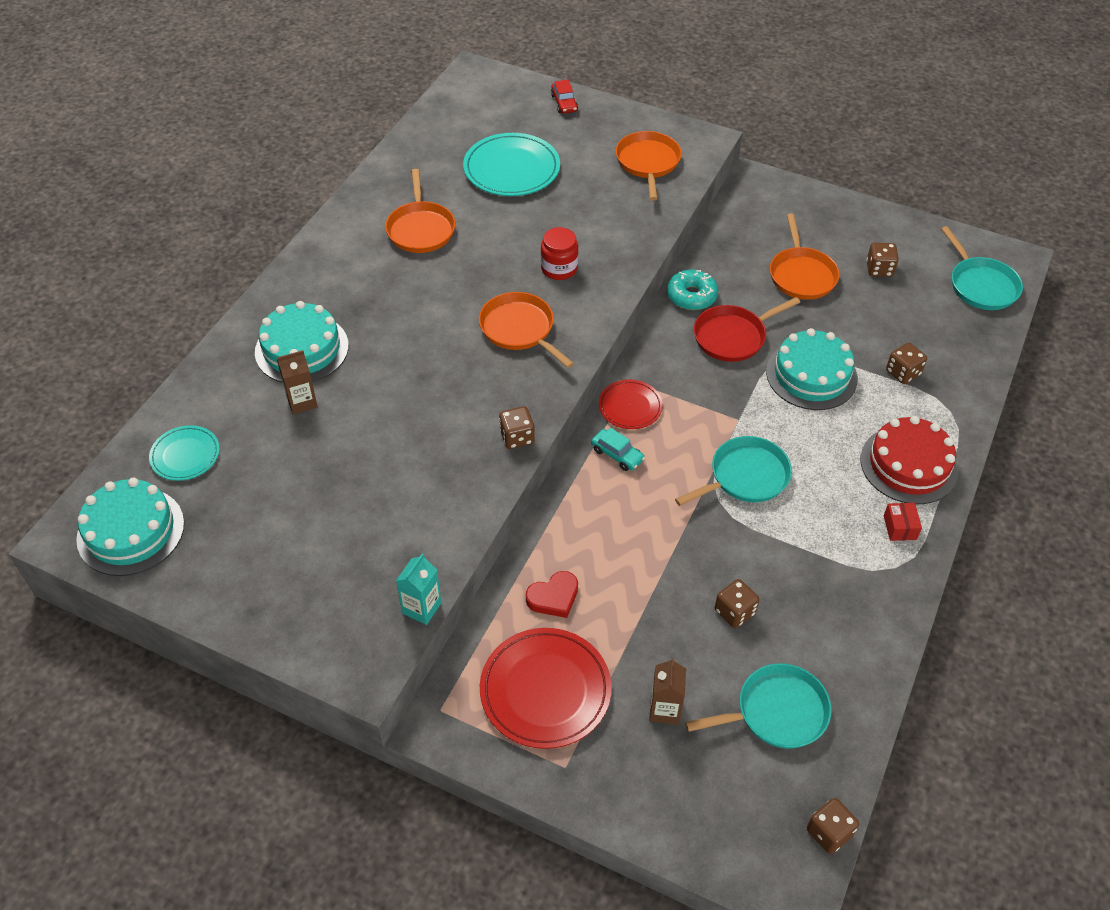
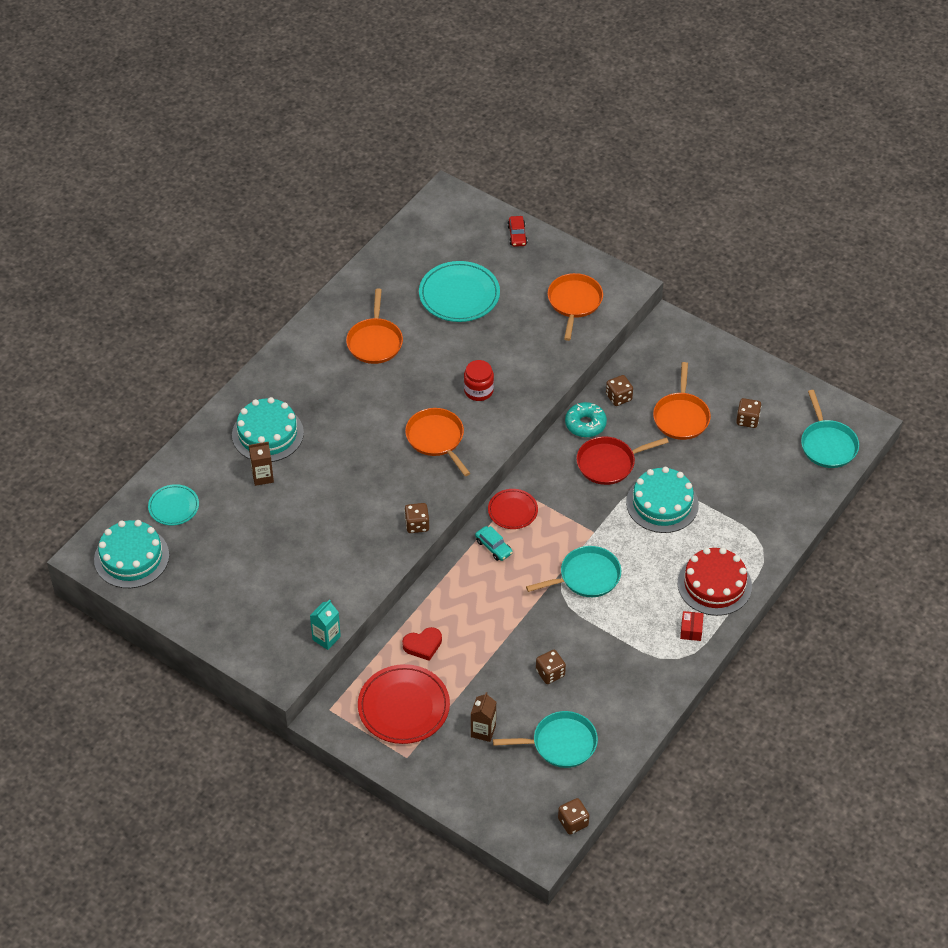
camera: 10 degrees right, 0 degrees up
brown dice [886,343,927,384] -> brown dice moved to [606,375,633,406]

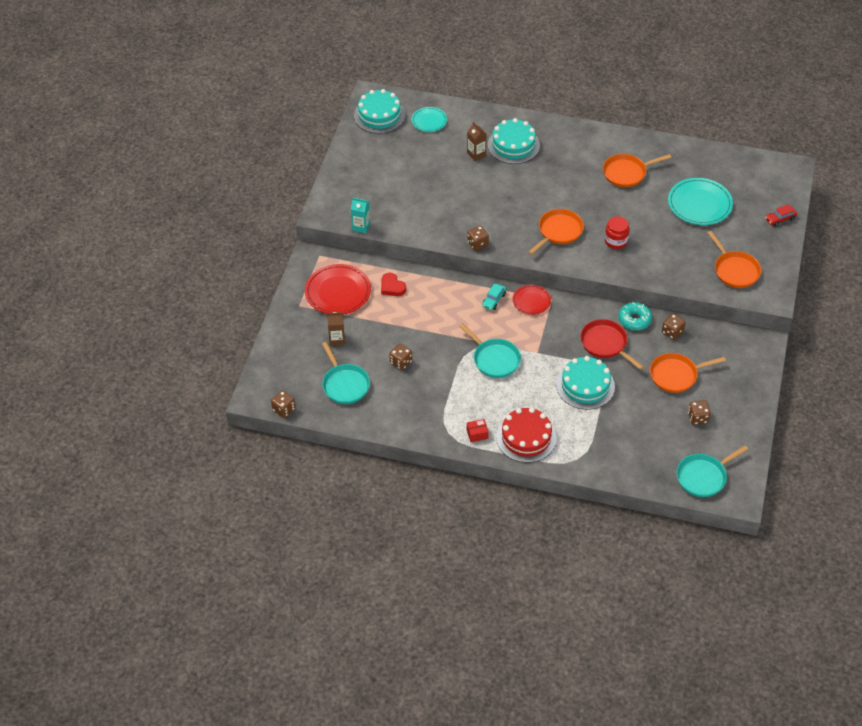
camera: 70 degrees right, 0 degrees up
orange pan [547,273,603,341] -> orange pan turned 75 degrees clockwise [708,231,761,288]

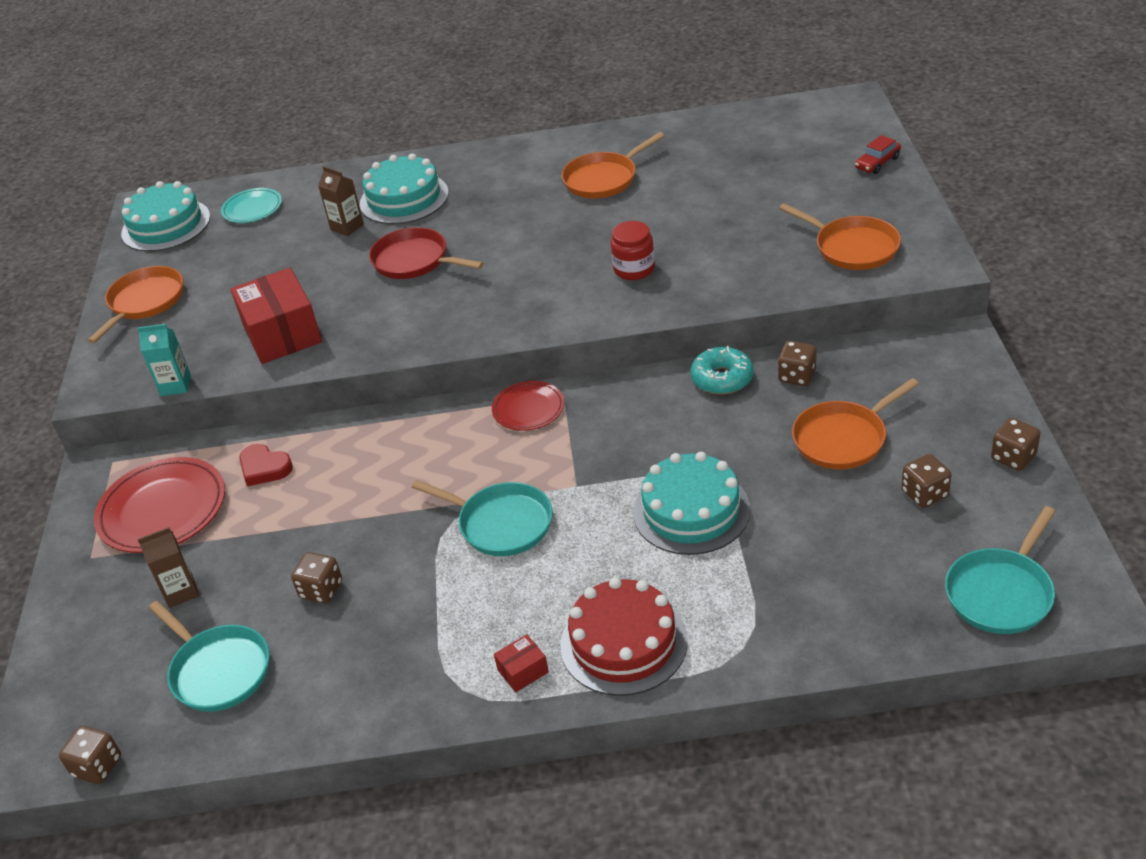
camera: 15 degrees left, 10 degrees down
brown dice [467,226,489,251] -> brown dice moved to [991,418,1041,471]
turquoise car [482,284,506,310] -> none
orange pan [528,209,584,255] -> orange pan moved to [87,266,183,344]
red pan [581,319,644,370] -> red pan moved to [369,227,484,279]
turquoise plate [668,178,733,225] -> none
none -> red box [230,268,322,364]

